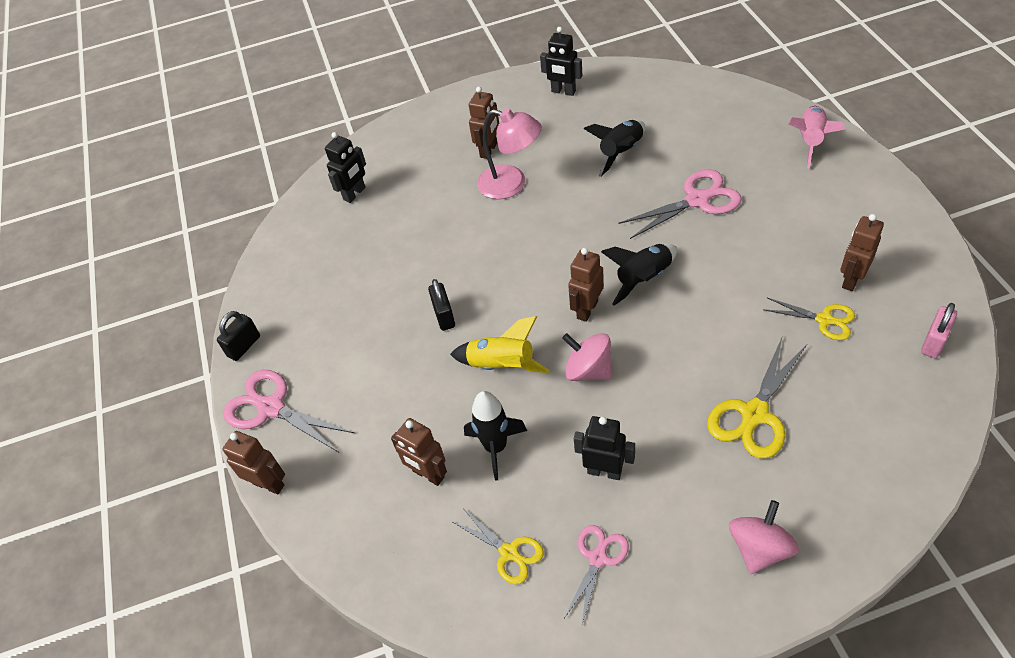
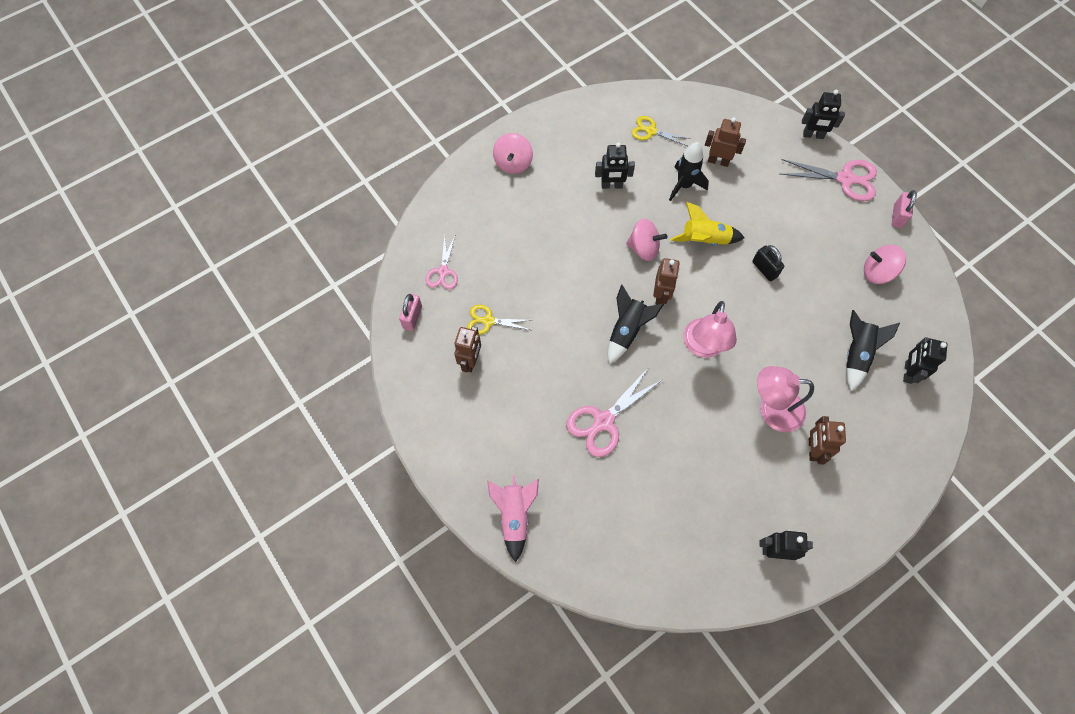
camera: 155 degrees right, 15 degrees up
black padlock [217,311,260,361] -> pink padlock [892,190,917,228]
brown robot [223,431,285,495] -> black robot [802,90,845,139]
pink scissors [564,525,629,624] -> pink scissors moved to [425,234,458,289]
black rocket [584,120,645,177] -> black rocket moved to [846,310,900,391]
yellow scissors [707,335,807,459] -> none
none -> pink lamp [683,301,737,358]
none -> pink spinning top [864,245,906,284]

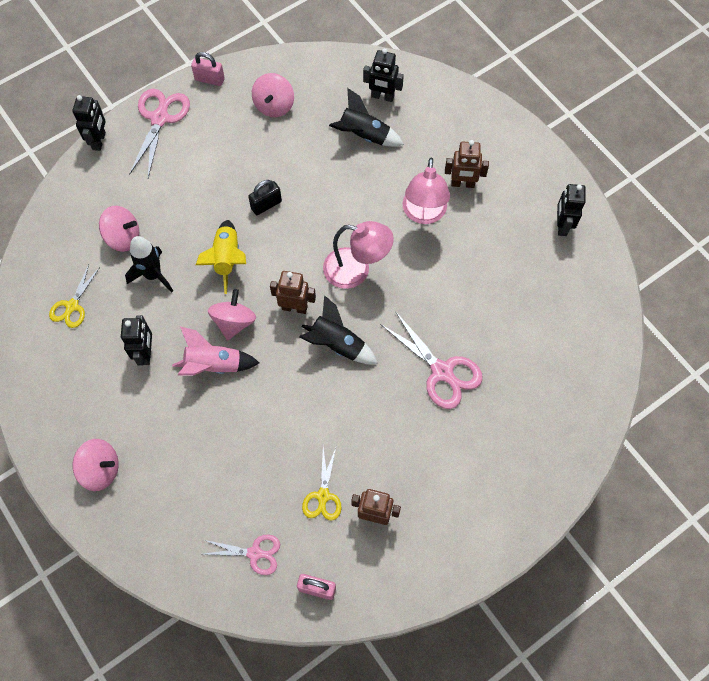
camera: 90 degrees left, 0 degrees up
pink rocket [487,475,539,562] -> pink rocket moved to [172,327,259,376]
brown robot [705,117,746,167] -> pink spinning top [99,206,139,252]

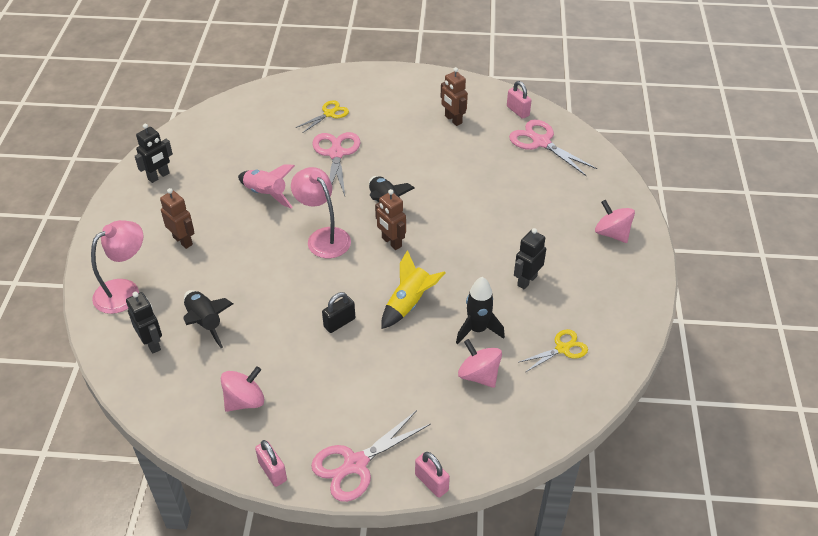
camera: 140 degrees left, 20 degrees down
black robot [73,95,106,151] -> pink padlock [415,452,450,498]
pink rocket [172,327,259,376] -> pink rocket moved to [238,164,295,208]
pink scissors [204,534,280,575] -> pink scissors [509,120,597,176], size x1.60
pink spinning top [208,289,256,340] -> none
black padlock [248,180,282,215] -> black padlock turned 45 degrees counterclockwise [322,292,355,333]
yellow scissors [302,448,342,521] -> yellow scissors moved to [296,100,349,133]
pink lamp [403,158,450,224] -> pink lamp moved to [91,220,143,314]

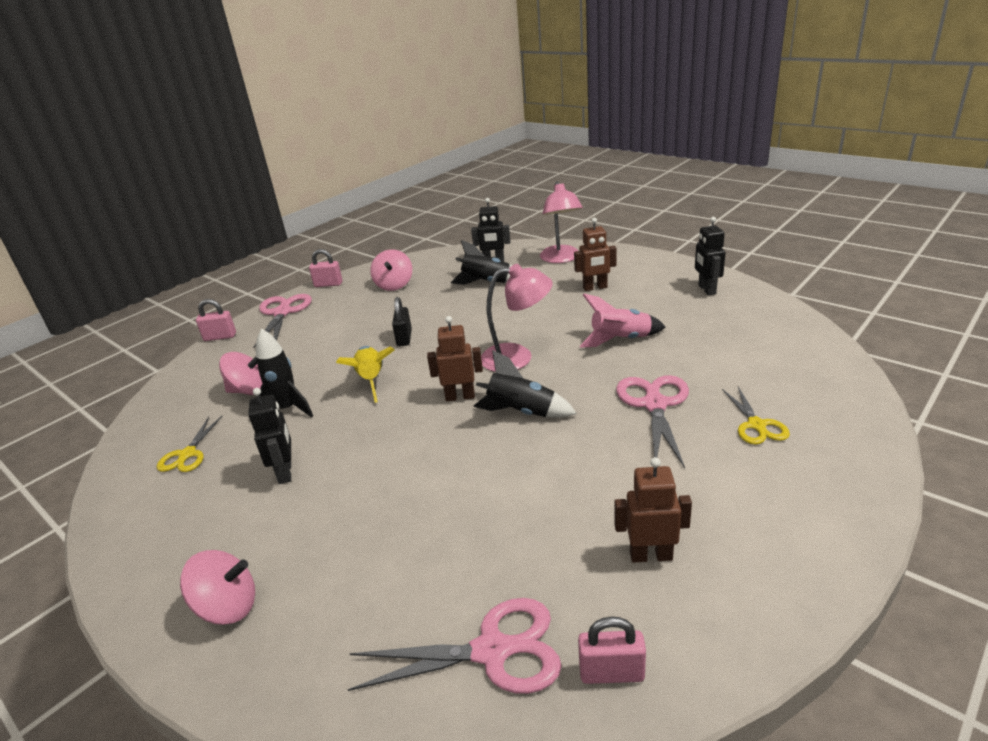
camera: 130 degrees right, 15 degrees down
pink scissors [312,132,360,196] -> pink scissors turned 120 degrees counterclockwise [616,375,689,468]

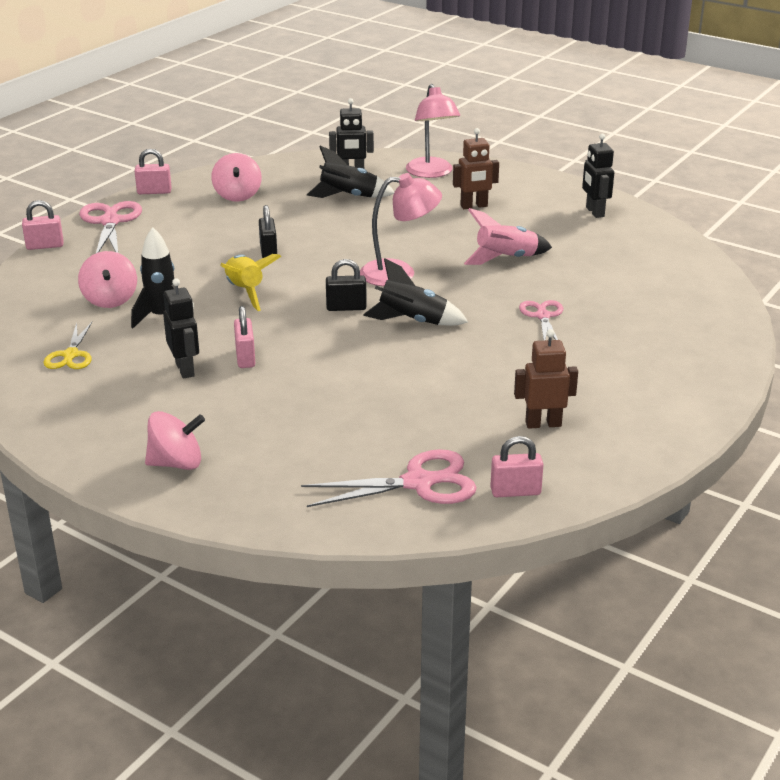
camera: 10 degrees left, 0 degrees up
pink spinning top [219,352,262,395] -> pink spinning top turned 90 degrees clockwise [78,251,137,308]
brown robot [427,316,483,401] -> black padlock [326,259,367,311]
pink scissors [616,375,689,468] -> pink scissors [519,300,563,341], size x0.63
yellow scissors [722,387,790,445] -> none
none -> pink padlock [234,306,255,368]

